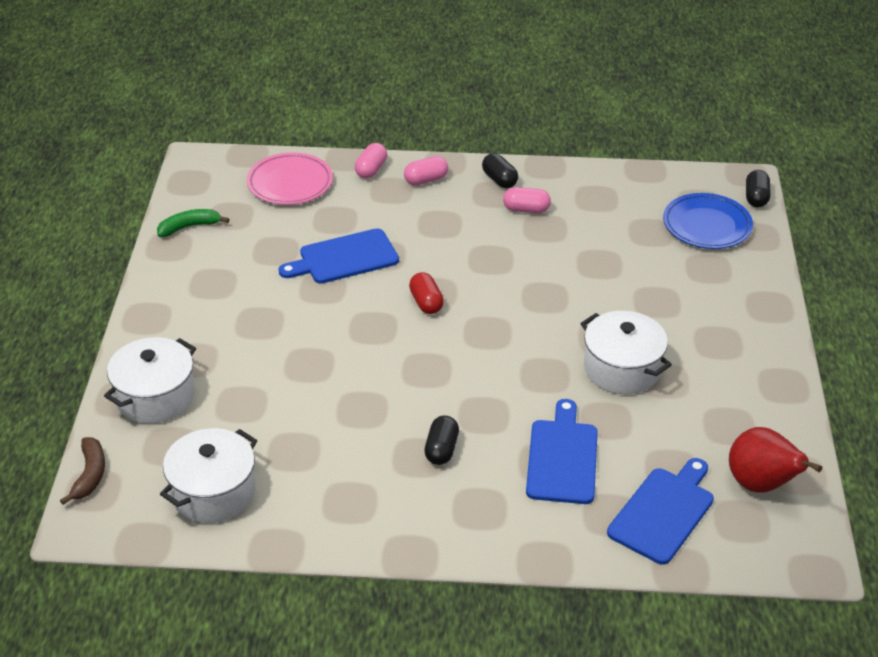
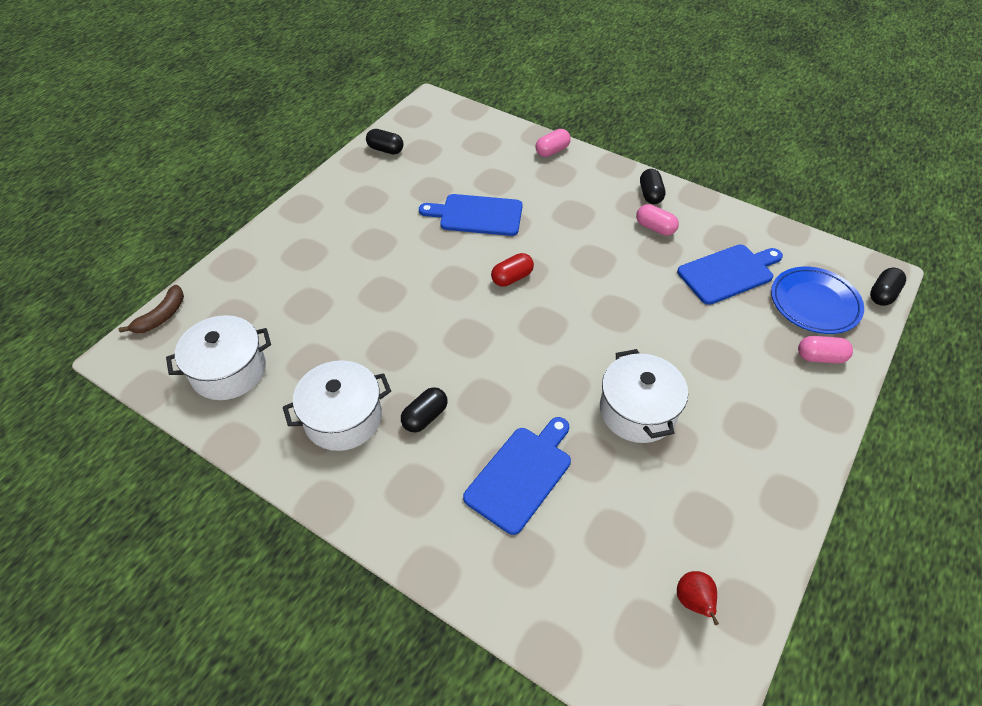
camera: 30 degrees right, 10 degrees up
white pot [104,337,196,424] -> white pot moved to [283,360,391,451]
green banana [157,209,229,237] -> black capsule [366,129,403,154]
pink plate [247,152,333,205] -> none
pink capsule [404,156,448,185] -> pink capsule moved to [798,336,853,364]
red capsule [409,272,444,314] -> red capsule turned 45 degrees clockwise [491,253,534,287]
blue cutting board [607,458,714,565] -> blue cutting board moved to [677,245,783,305]
red pear [729,427,822,493] -> red pear [677,571,719,625], size x0.55

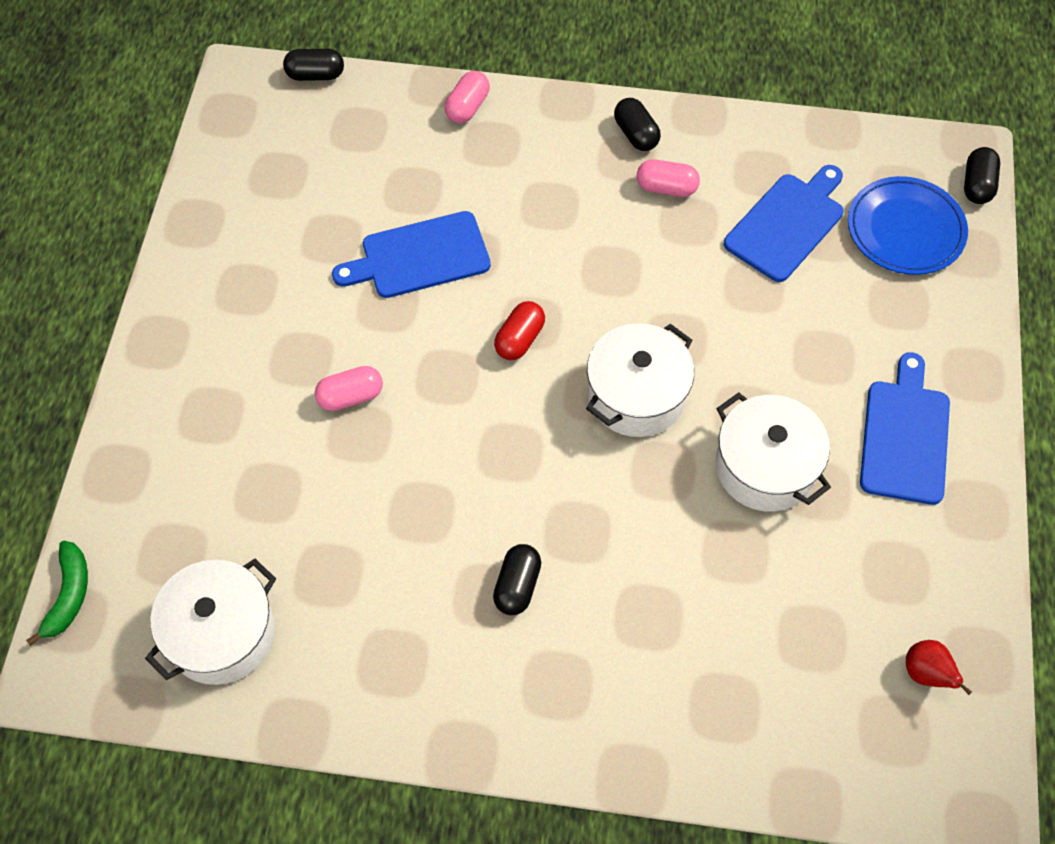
camera: 25 degrees left, 10 degrees up
brown banana [119,285,184,333] -> green banana [26,541,88,646]
white pot [283,360,391,451] -> white pot moved to [586,323,694,437]
black capsule [366,129,403,154] -> black capsule moved to [283,49,344,81]
blue cutting board [463,417,571,535] -> blue cutting board moved to [860,352,950,505]
pink capsule [798,336,853,364] -> pink capsule moved to [315,366,383,411]

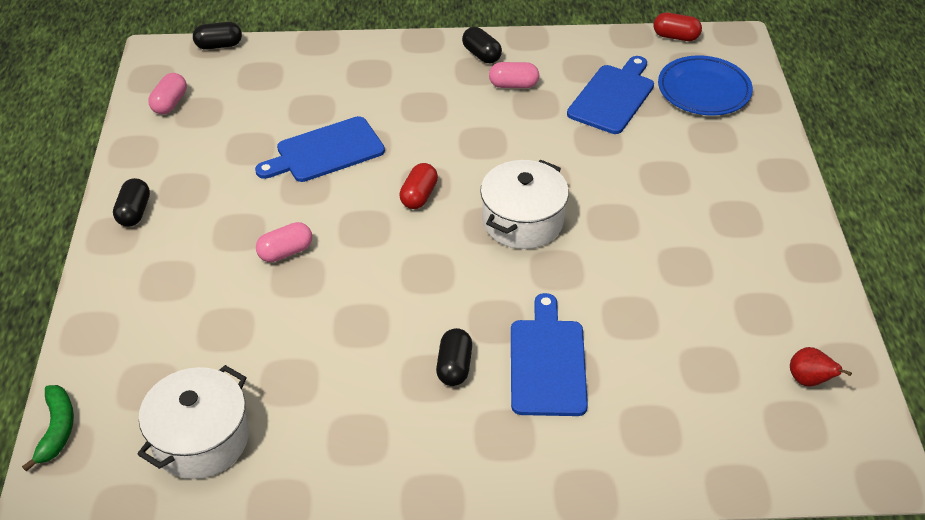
camera: 10 degrees left, 15 degrees down
pink capsule [445,71,490,123] -> pink capsule moved to [148,73,187,114]
white pot [716,392,831,512] -> none
blue cutting board [860,352,950,505] -> blue cutting board moved to [511,293,588,416]
black capsule [964,147,1000,204] -> black capsule moved to [113,178,150,227]
none -> red capsule [653,13,702,41]

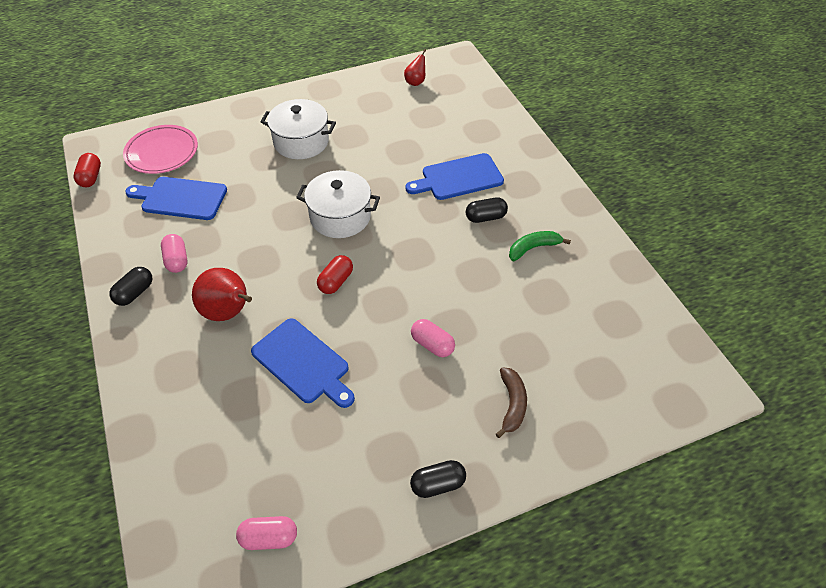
camera: 110 degrees left, 5 degrees up
green banana [22,385,74,471] -> green banana moved to [509,231,571,261]
white pot [137,365,249,479] -> white pot moved to [260,99,336,159]
black capsule [193,22,242,49] -> none
red capsule [399,163,438,209] -> red capsule turned 60 degrees counterclockwise [317,255,353,294]
blue plate [658,55,753,116] -> pink plate [123,125,198,174]
none -> red pear [192,268,252,321]
none -> brown banana [496,367,527,438]

